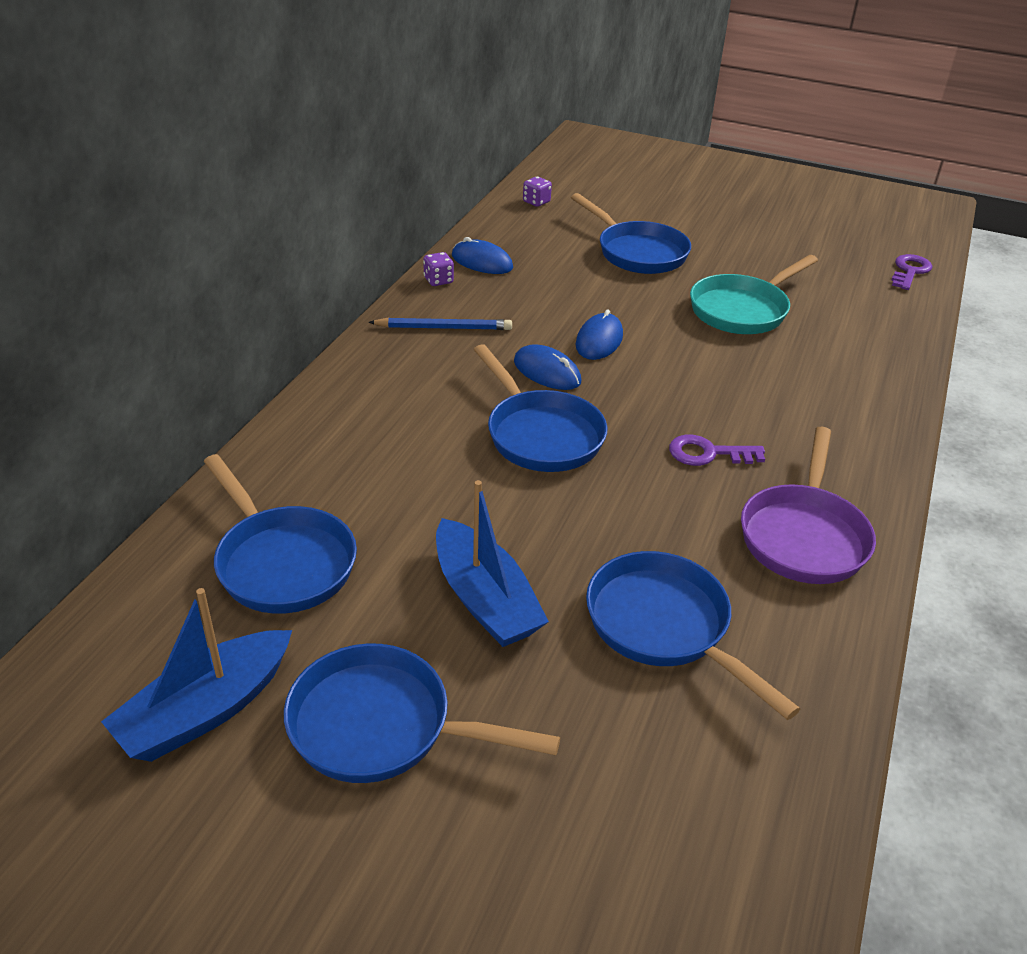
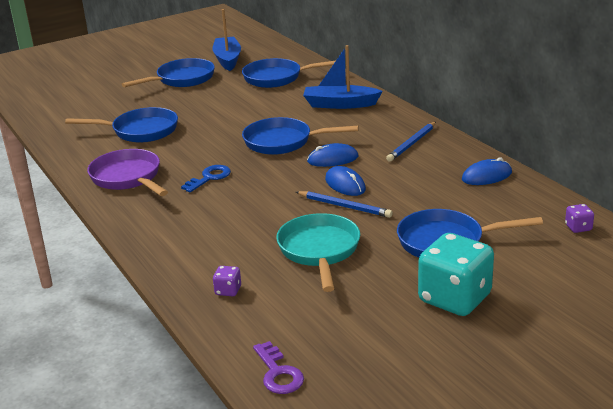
camera: 130 degrees right, 10 degrees down
purple dice [423,252,454,286] -> purple dice moved to [213,266,241,296]
blue boat [436,480,549,647] -> blue boat moved to [303,45,383,109]
purple key [669,435,765,466] -> blue key [181,165,231,192]
none -> blue pencil [296,191,393,218]
none -> turquoise dice [418,233,494,316]

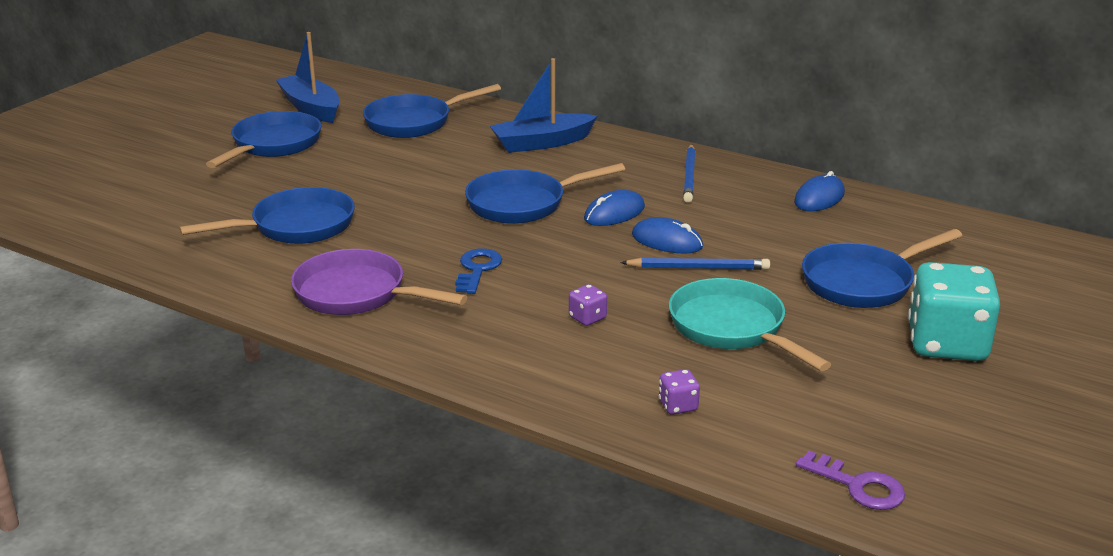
camera: 30 degrees left, 0 degrees up
purple dice [565,204,594,233] -> purple dice moved to [569,284,607,326]

